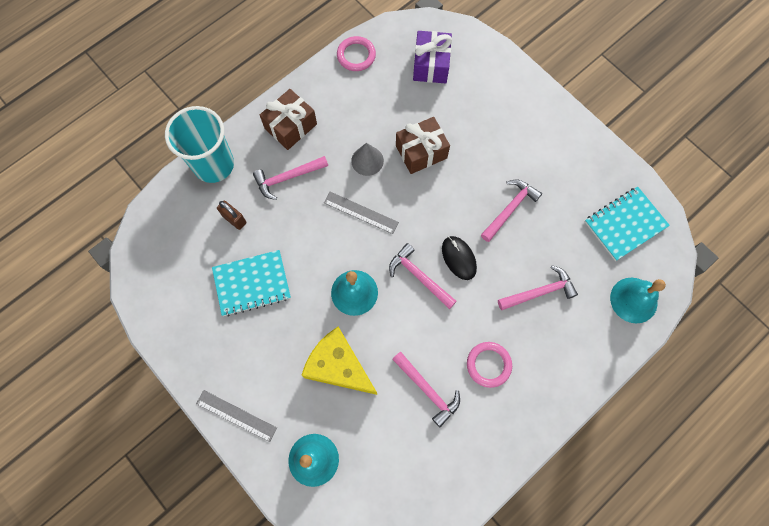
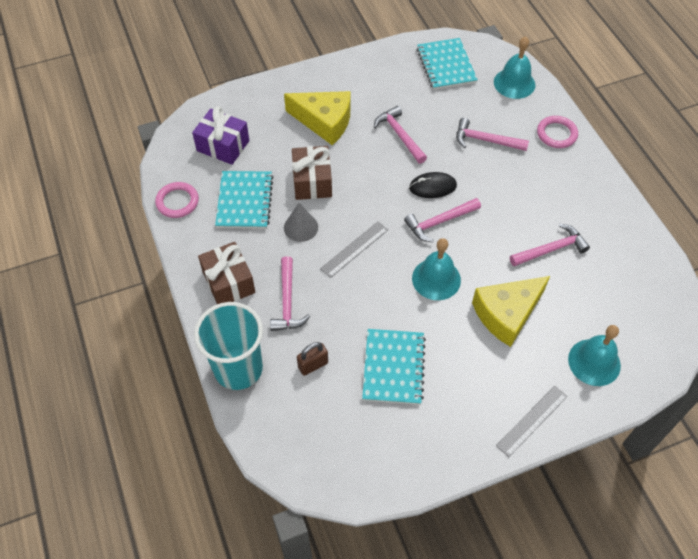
camera: 70 degrees left, 15 degrees down
pink ring [467,342,512,388] -> pink ring moved to [537,116,578,148]
pink hammer [498,265,578,310] -> pink hammer turned 75 degrees counterclockwise [456,118,529,151]
none -> turquoise notebook [215,171,273,229]
none -> yellow cheese [284,91,350,145]

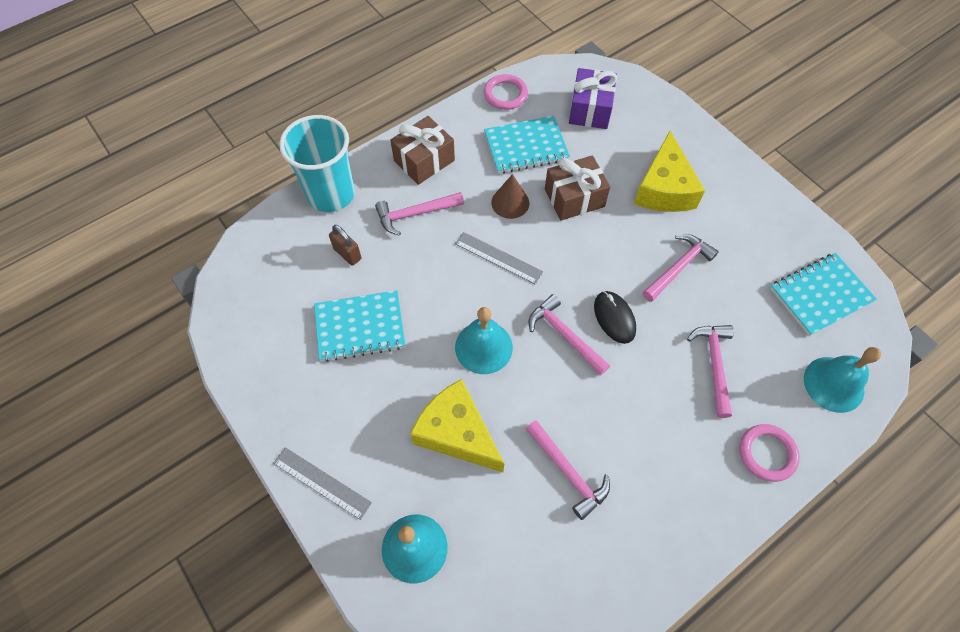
camera: 75 degrees right, 5 degrees up
grey cone [284,203,318,242] -> brown cone [491,174,529,219]

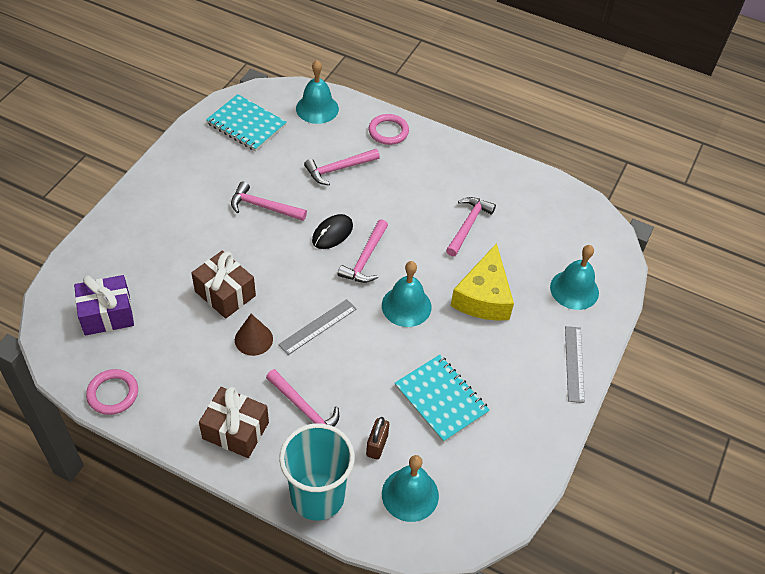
camera: 120 degrees left, 10 degrees down
grey ruler [455,232,543,285] -> grey ruler turned 45 degrees clockwise [278,299,356,355]
turquoise notebook [484,116,570,174] -> none
yellow cheese [634,131,705,212] -> none
none -> turquoise bell [382,455,439,522]

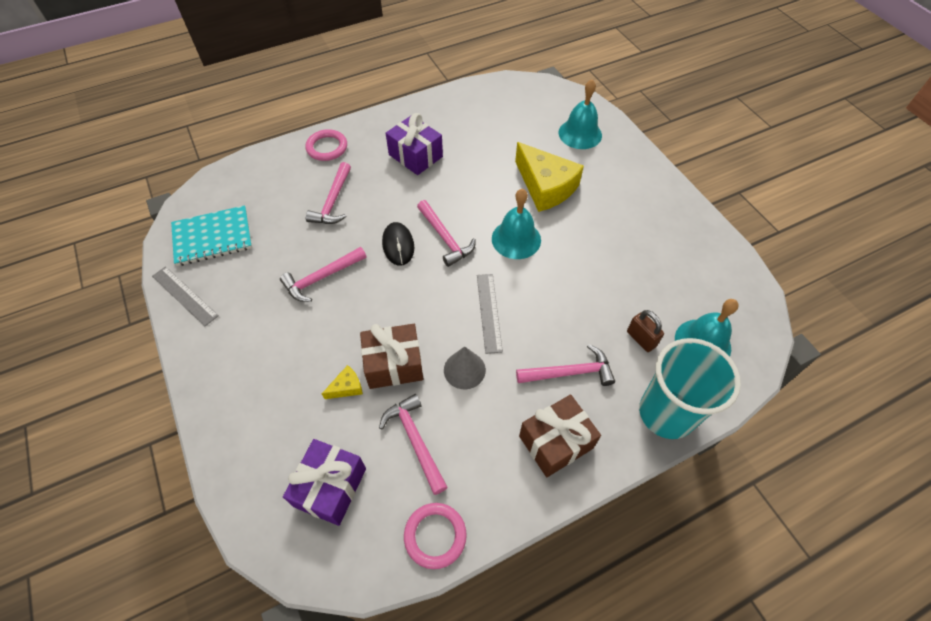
camera: 50 degrees left, 5 degrees up
brown cone [235,314,273,356] -> grey cone [444,346,486,389]
turquoise bell [296,60,339,124] -> none
turquoise notebook [395,355,490,443] -> none
pink hammer [446,197,496,256] -> pink hammer moved to [379,394,448,495]
grey ruler [565,326,585,403] -> grey ruler moved to [152,266,219,326]
none -> yellow cheese [322,365,363,399]
none -> purple gift [386,113,443,175]

